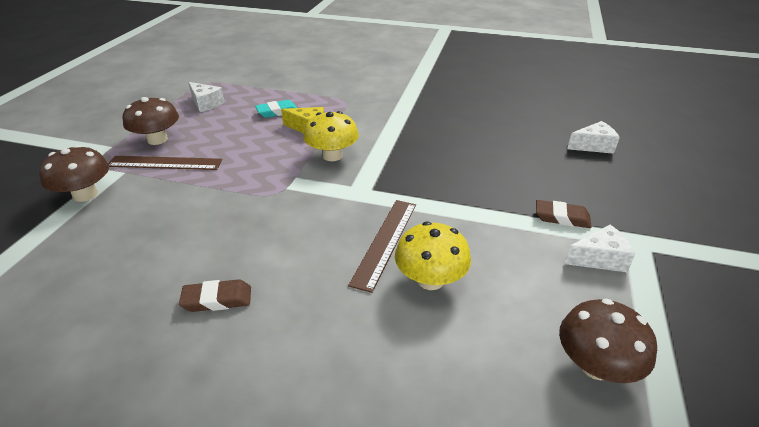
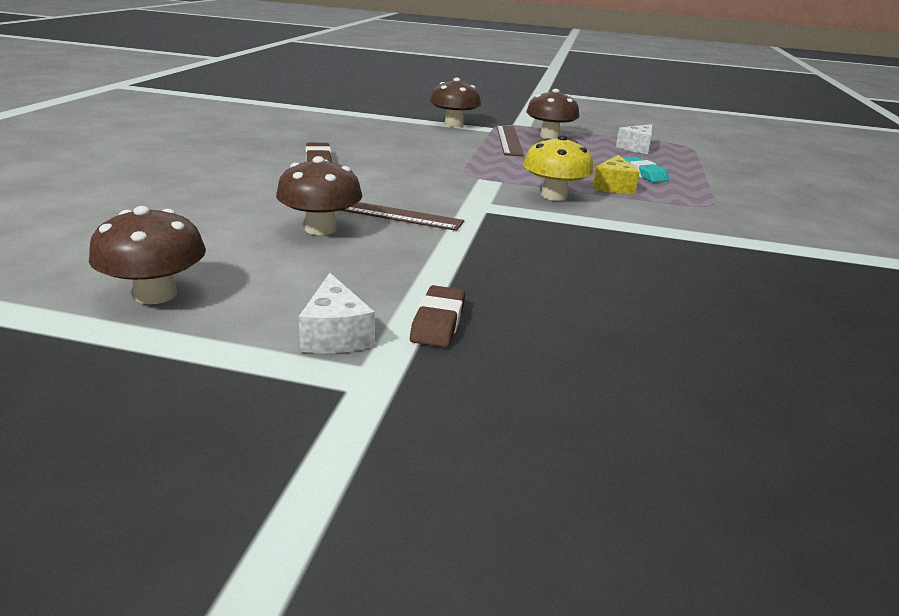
camera: 85 degrees right, 10 degrees down
yellow mushroom [395,221,471,290] -> brown mushroom [276,156,362,235]
white cheese [567,121,620,154] -> none

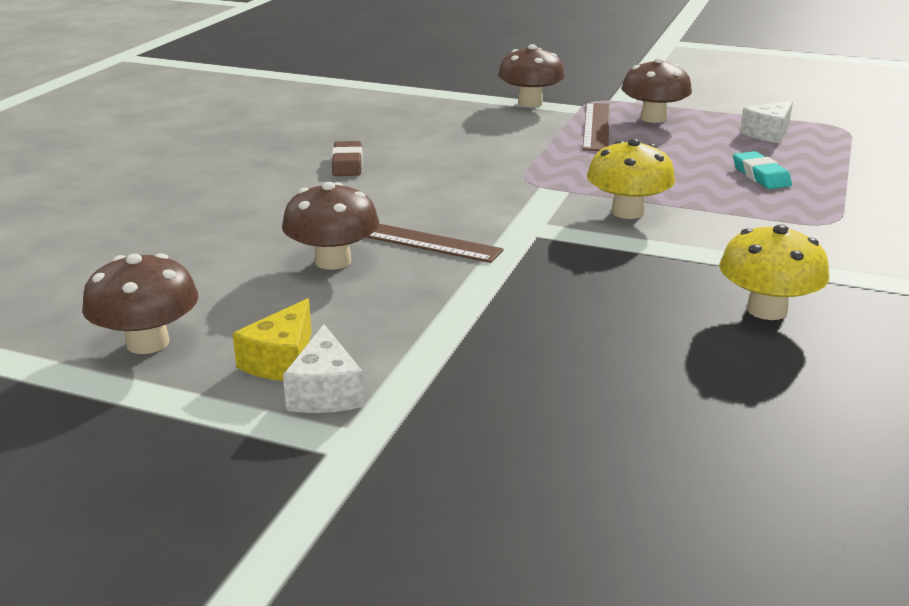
camera: 10 degrees right, 0 degrees up
brown eraser [410,285,465,348] -> none
yellow cheese [593,155,640,194] -> yellow cheese moved to [232,298,312,381]
none -> yellow mushroom [719,224,829,320]

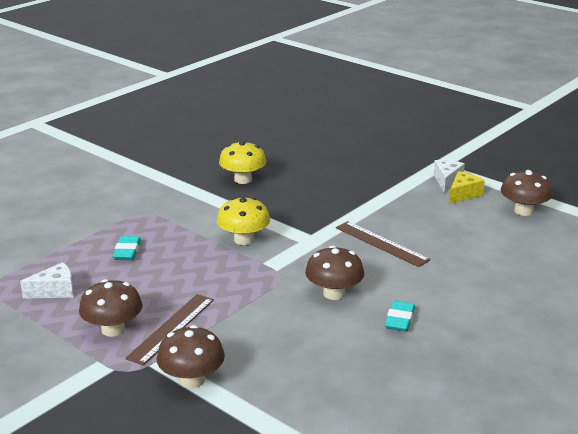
camera: 160 degrees left, 0 degrees up
brown mushroom [282,182,379,270] -> brown mushroom moved to [305,246,364,300]
brown eraser [332,141,363,176] -> turquoise eraser [385,301,415,332]

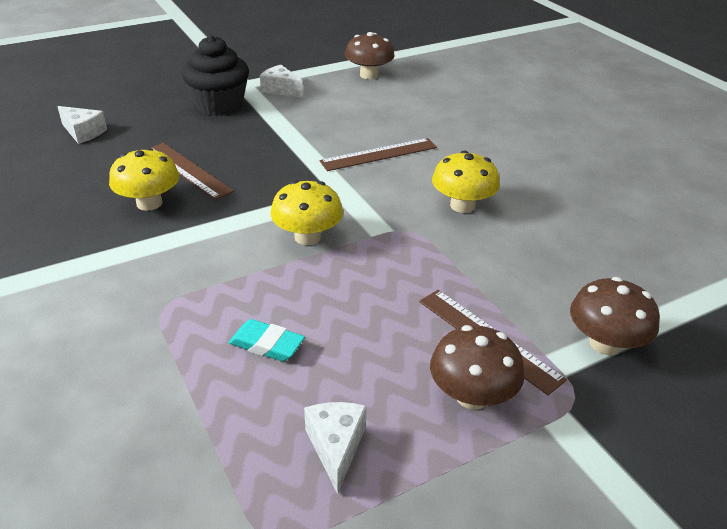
camera: 70 degrees left, 10 degrees up
brown mushroom [305,246,364,300] -> yellow mushroom [432,151,500,213]
turquoise eraser [385,301,415,332] -> none
yellow cheese [449,171,485,204] -> none
none -> white cheese [57,106,107,144]
none -> brown ruler [151,143,234,200]
none -> black cupcake [182,35,249,116]

